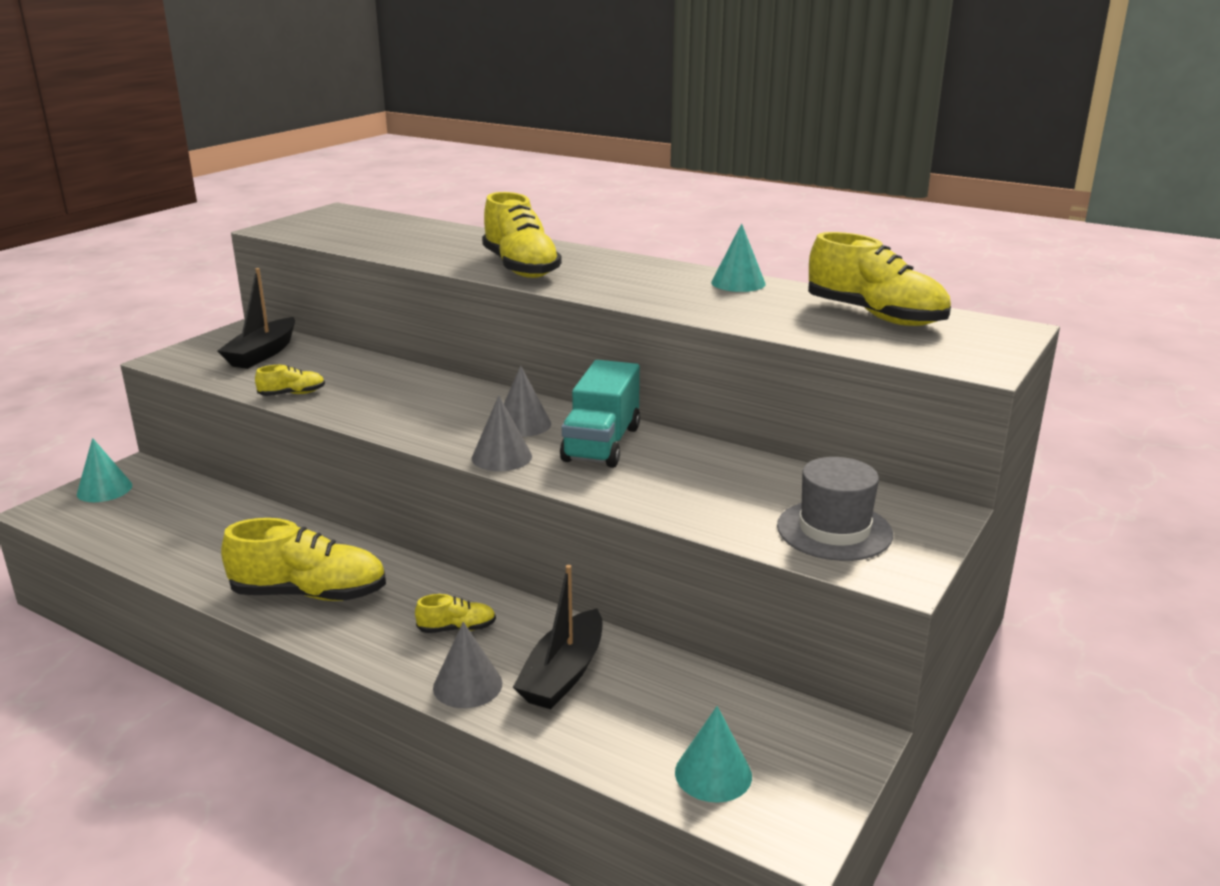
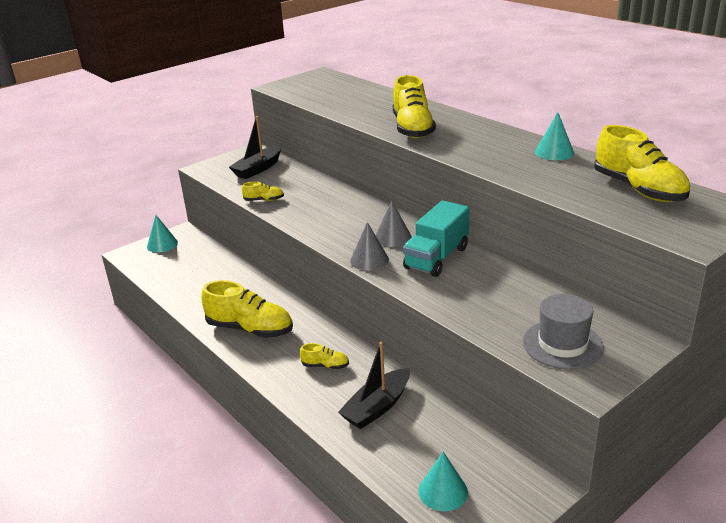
camera: 20 degrees right, 5 degrees up
grey cone [433,622,502,708] -> none

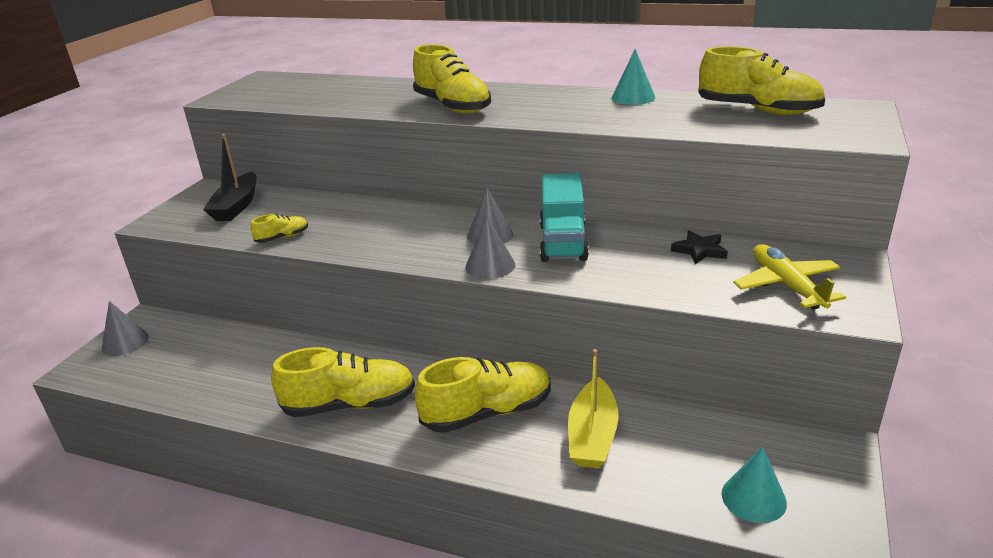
camera: 30 degrees left, 0 degrees up
turquoise cone [147,215,178,252] -> grey cone [101,301,149,356]
yellow shoe [300,343,349,369] -> yellow shoe [415,357,551,433], size x2.13
black boat [338,342,410,429] -> yellow boat [568,349,619,468]
grey hat [523,294,604,369] -> yellow plane [733,244,846,310]
none -> black star [671,230,728,264]

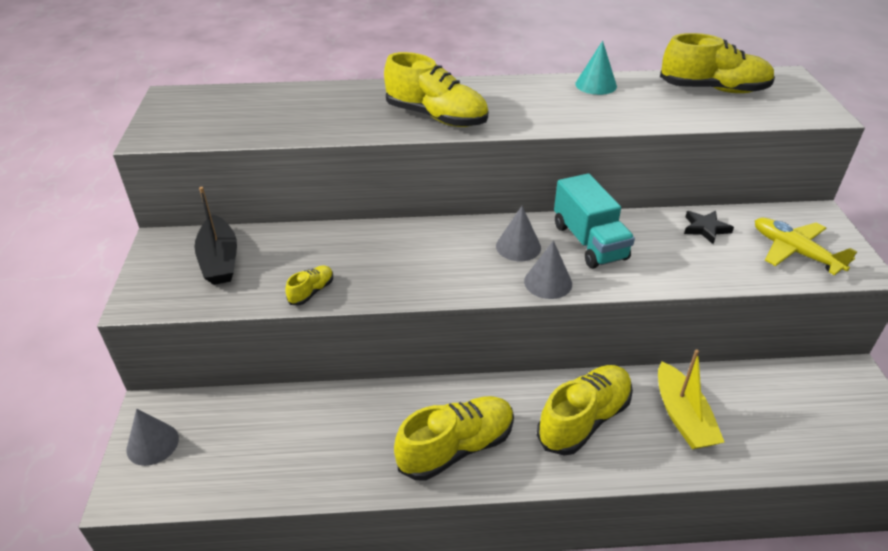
camera: 25 degrees left, 10 degrees up
turquoise cone [722,447,787,523] -> none

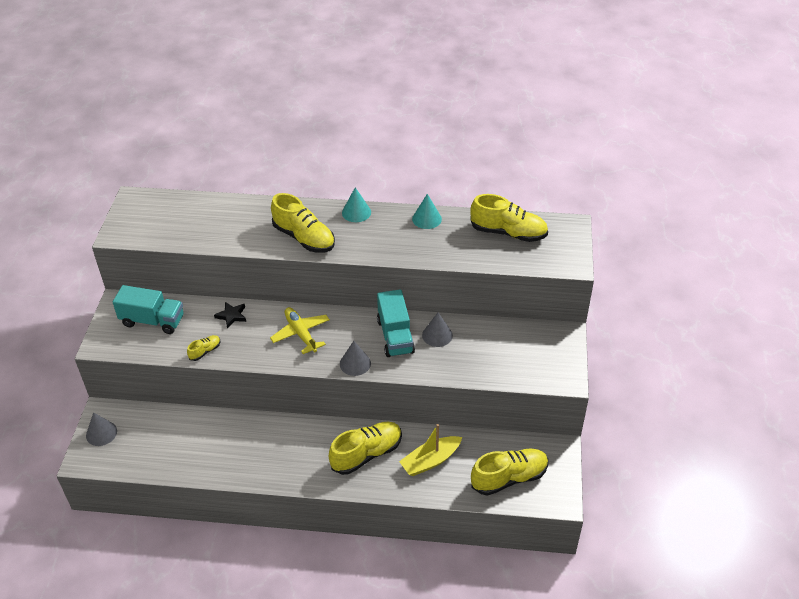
camera: 10 degrees right, 5 degrees up
black boat [194,187,237,285] -> turquoise truck [113,285,184,334]
yellow shoe [394,396,514,481] -> yellow shoe moved to [471,448,549,496]
grey cone [496,206,541,261] -> grey cone moved to [422,313,453,347]
yellow boat [658,349,724,449] -> yellow boat turned 60 degrees clockwise [399,424,462,476]
black star [684,210,734,244] -> black star moved to [214,302,246,329]
yellow plane [755,218,857,275] -> yellow plane moved to [270,307,330,354]
none -> turquoise cone [342,187,371,222]

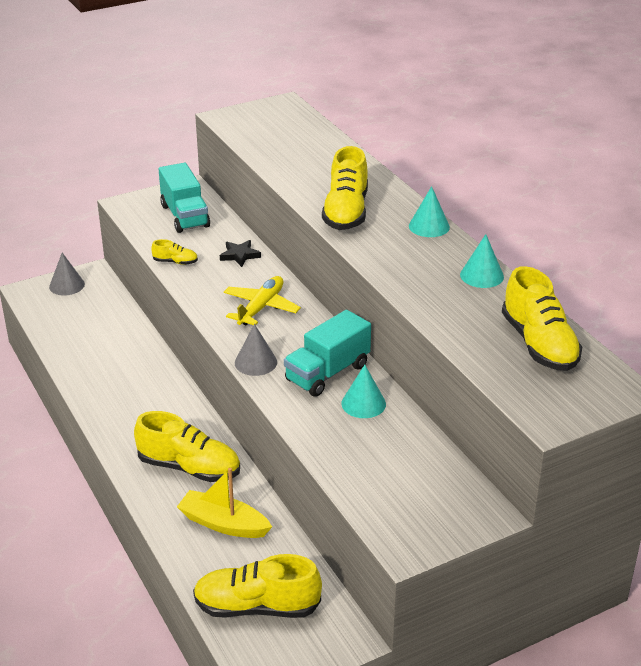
camera: 55 degrees right, 10 degrees down
grey cone [422,313,453,347] -> turquoise cone [341,365,386,418]
yellow shoe [471,448,549,496] -> yellow shoe turned 150 degrees clockwise [193,554,322,618]

